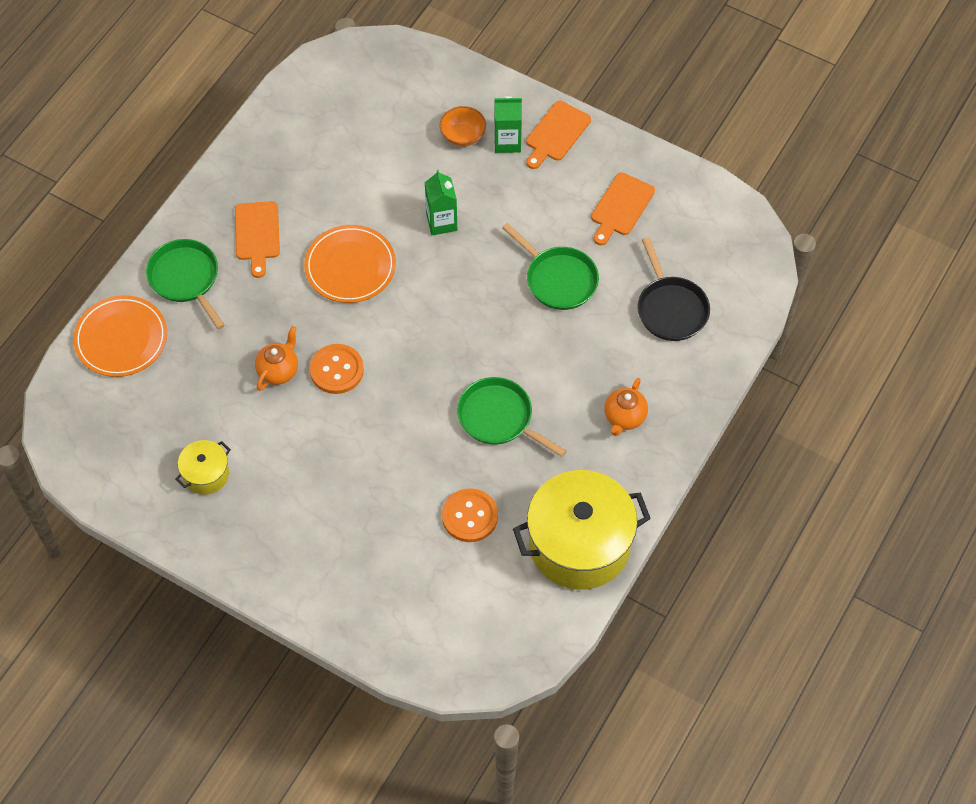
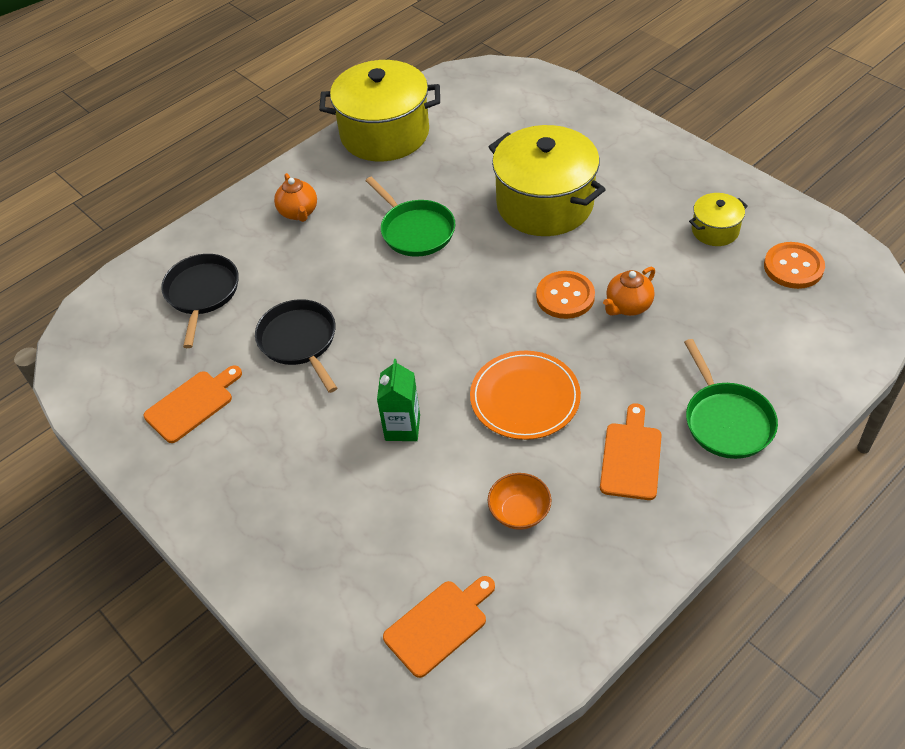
camera: 160 degrees left, 10 degrees down
orange plate [73,295,167,377] -> none
orange bowl [440,106,486,146] -> orange bowl moved to [488,473,552,530]
orange button [442,488,498,542] -> orange button moved to [764,242,825,289]
green carton [494,96,522,153] -> none
green pan [502,223,599,310] -> black pan [255,299,337,393]
orange cutting board [526,101,591,169] -> orange cutting board moved to [383,576,495,678]
orange teapot [604,378,648,436] -> orange teapot turned 120 degrees clockwise [274,173,317,222]
none -> yellow pot [489,125,606,236]

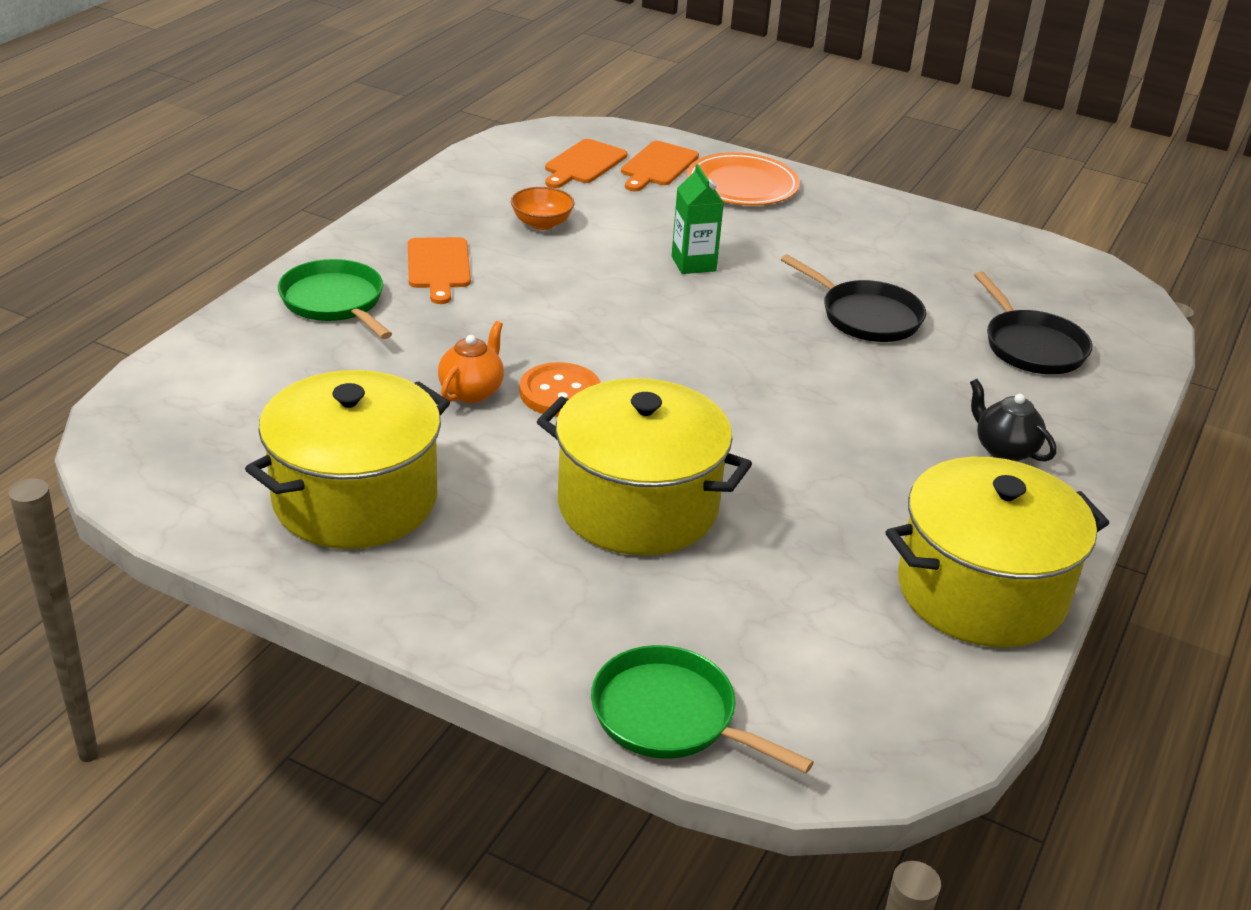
camera: 155 degrees right, 15 degrees down
orange cutting board [143,365,242,443] -> orange cutting board moved to [621,141,699,191]
orange teapot [274,173,317,222] -> black teapot [970,379,1056,462]
green pan [366,177,455,257] -> green pan moved to [591,645,814,773]
orange plate [470,351,581,440] -> orange plate moved to [687,152,800,206]
yellow pot [689,193,748,246] -> yellow pot [245,370,450,549], size x2.14
orange button [764,242,825,289] -> none

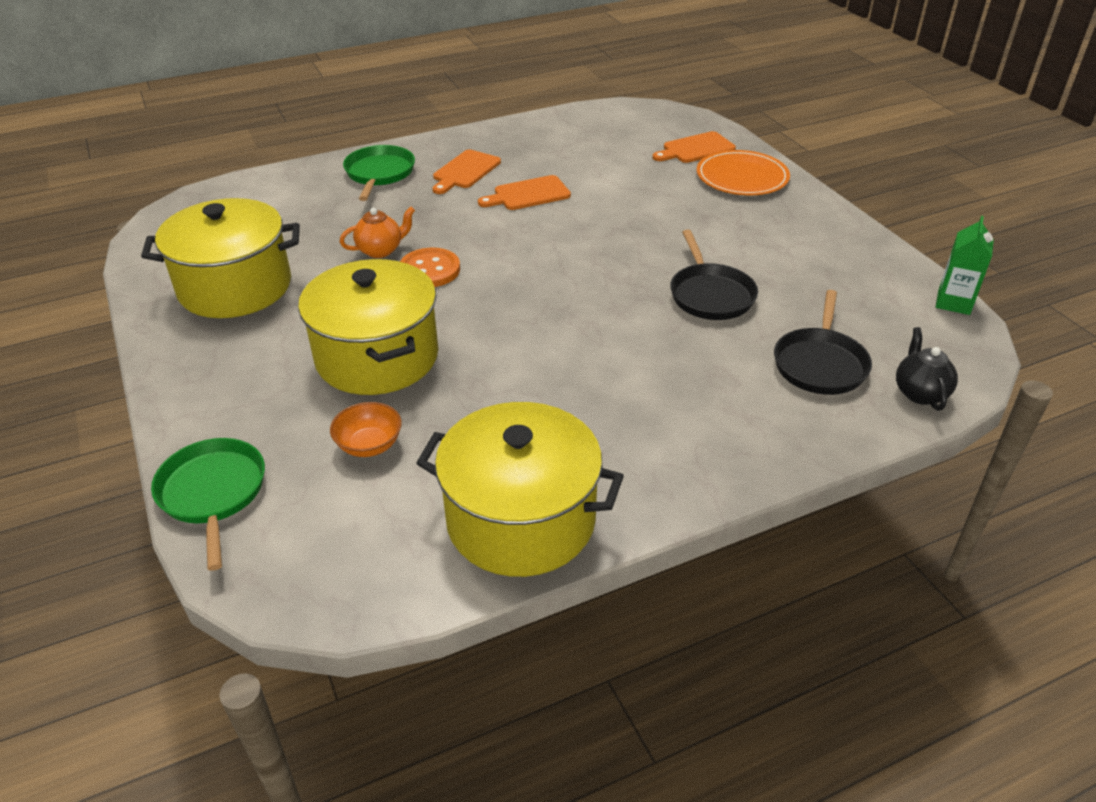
camera: 40 degrees right, 5 degrees up
orange bowl [511,187,574,230] -> orange bowl moved to [330,402,402,457]
orange cutting board [545,139,627,188] -> orange cutting board moved to [478,175,571,210]
green carton [672,164,724,274] -> green carton moved to [936,216,994,315]
black teapot [970,379,1056,462] -> black teapot moved to [896,327,958,411]

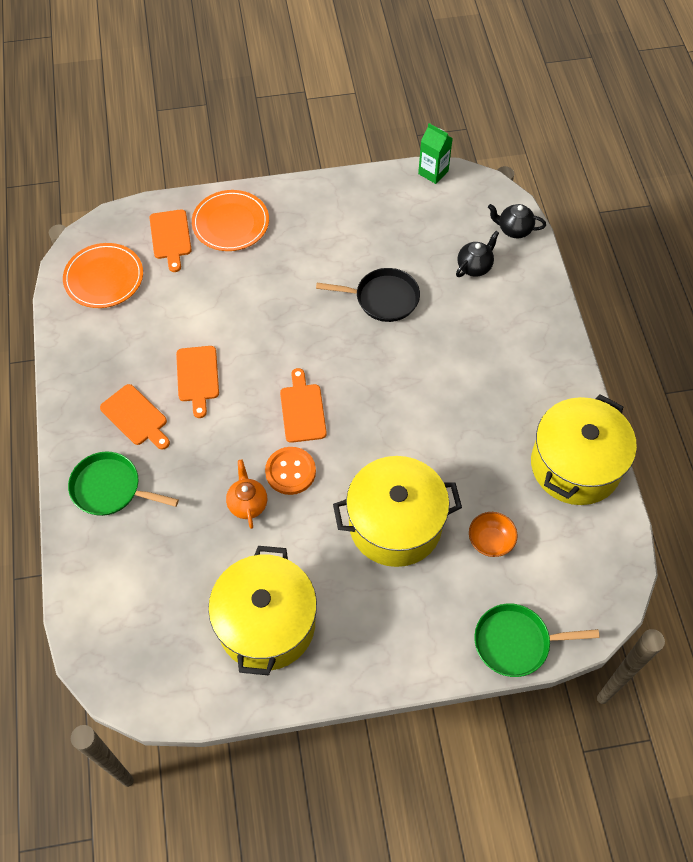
camera: 75 degrees left, 20 degrees up
black pan [774,290,872,395] -> black teapot [456,231,499,277]
none -> orange plate [63,243,143,308]
none -> orange cutting board [280,368,327,443]

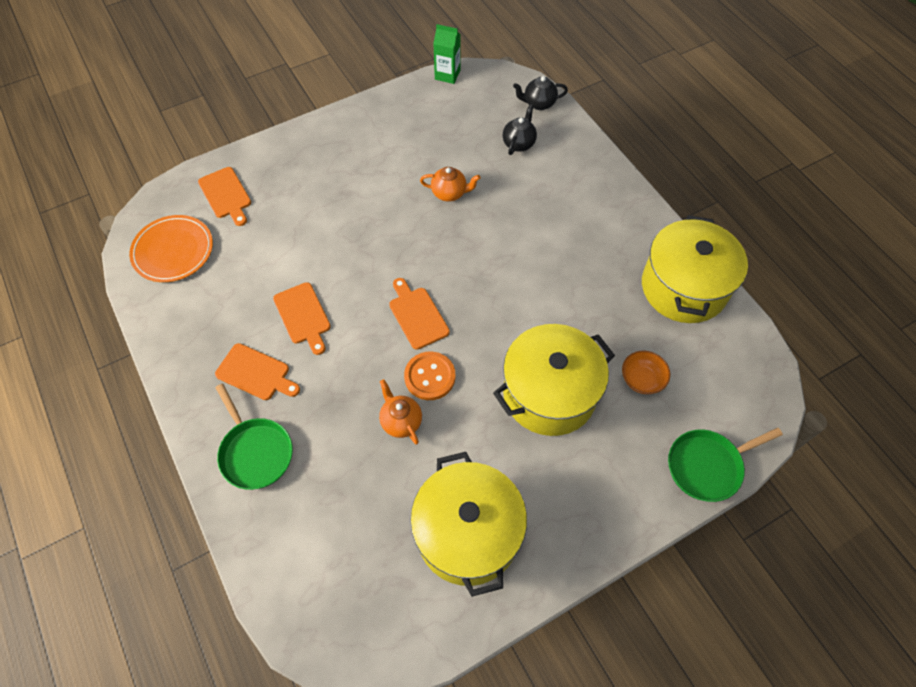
camera: 20 degrees left, 0 degrees up
green pan [68,452,179,516] -> green pan turned 120 degrees counterclockwise [216,384,293,490]
orange plate [192,190,269,251] -> none
black pan [316,268,420,322] -> orange teapot [420,167,481,201]

